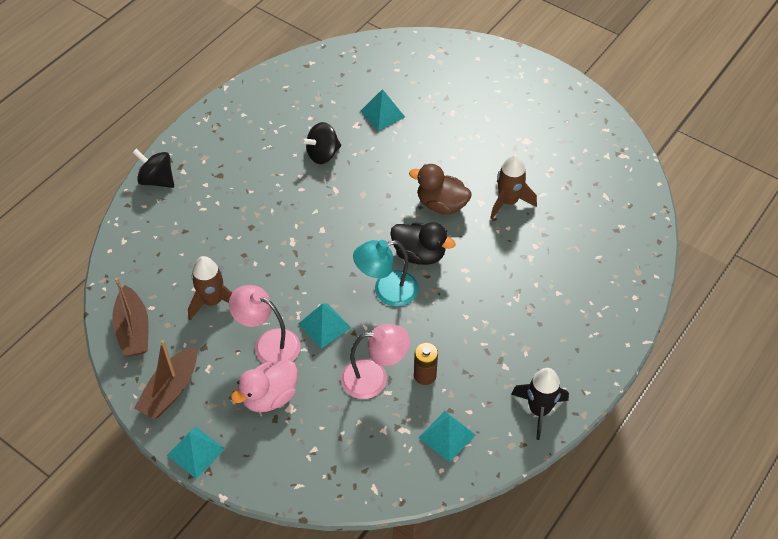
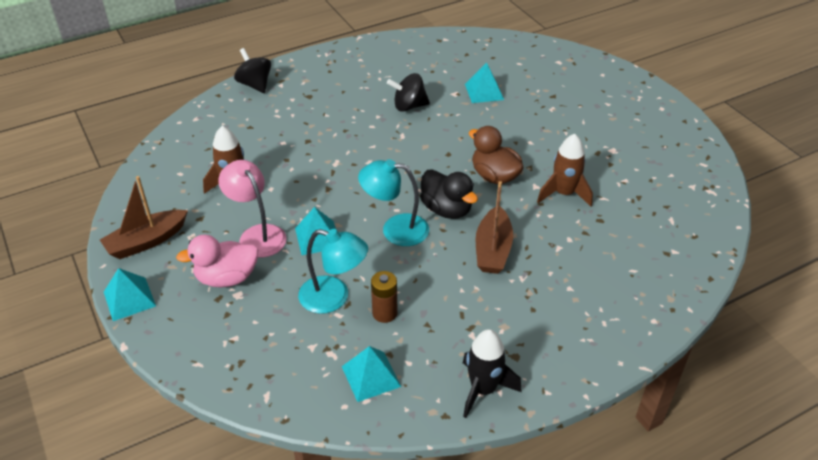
camera: 25 degrees right, 10 degrees down
brown boat [112,278,149,357] -> brown boat moved to [476,181,513,274]
pink lamp [341,324,410,399] -> turquoise lamp [298,229,368,314]

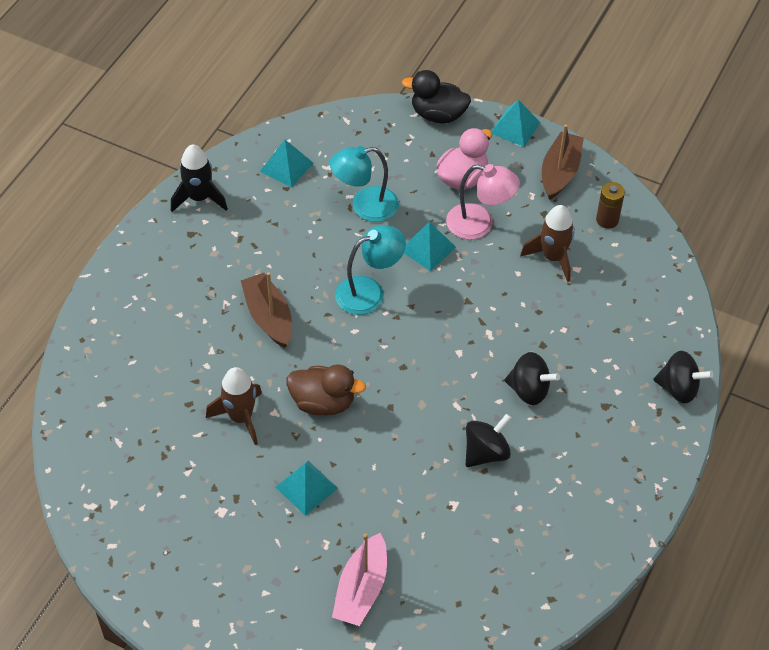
camera: 145 degrees right, 10 degrees up
brown battery [371,271,397,323] -> brown battery moved to [596,182,625,229]
black duck [420,169,478,219] -> black duck moved to [402,70,471,123]
turquoise pyramid [465,62,504,103] -> turquoise pyramid moved to [275,461,338,516]
none -> pink boat [332,533,387,626]
none -> black spinning top [505,352,560,405]

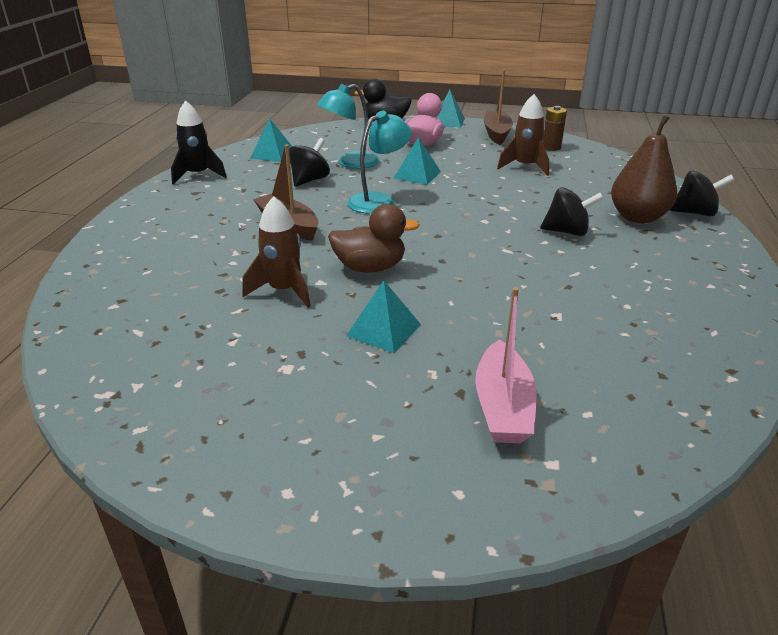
camera: 15 degrees left, 20 degrees down
pink lamp [446,164,520,240] -> none
black spinning top [466,413,512,467] -> black spinning top moved to [289,138,330,187]
none -> brown pear [611,115,677,223]

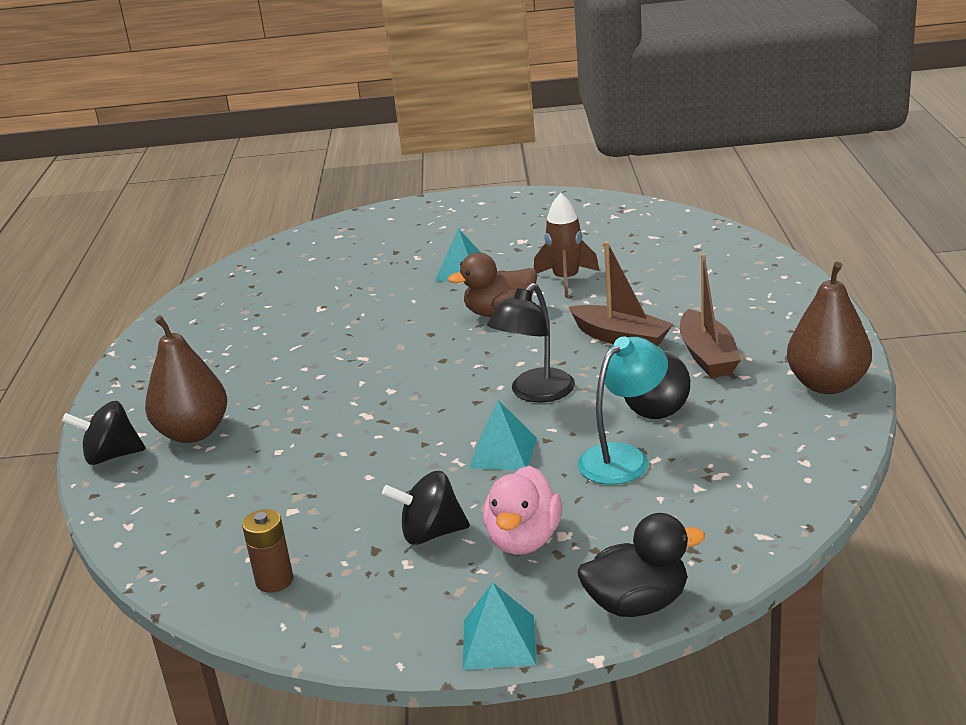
camera: 170 degrees right, 5 degrees down
black rocket [171,100,227,185] -> brown pear [787,262,872,394]
turquoise pyramid [250,118,292,162] -> none
turquoise lamp [348,111,412,214] -> black lamp [487,283,575,402]
pink boat [475,287,537,443] -> none
brown boat [484,70,513,145] -> brown boat moved to [680,254,741,378]
brown rocket [497,94,549,176] -> none
black spinning top [540,187,604,236] -> black spinning top moved to [382,471,470,545]

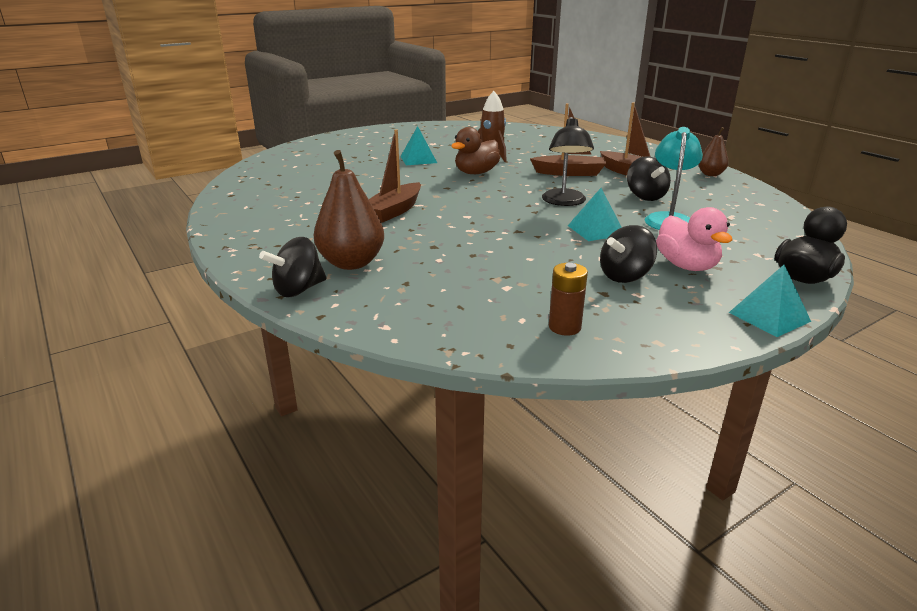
camera: 35 degrees left, 0 degrees up
brown pear [787,262,872,394] -> brown pear [698,127,729,176], size x0.57
none -> brown boat [369,129,421,223]

